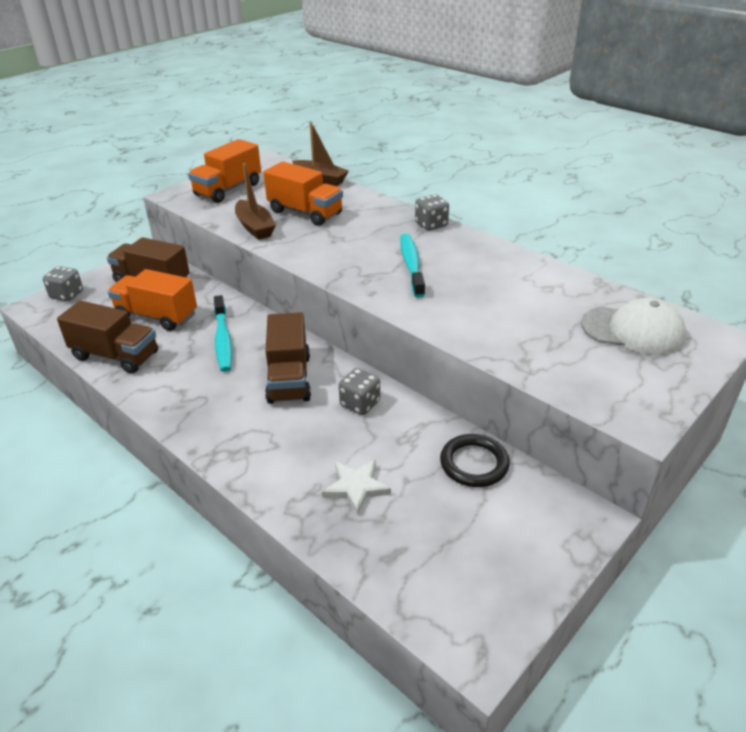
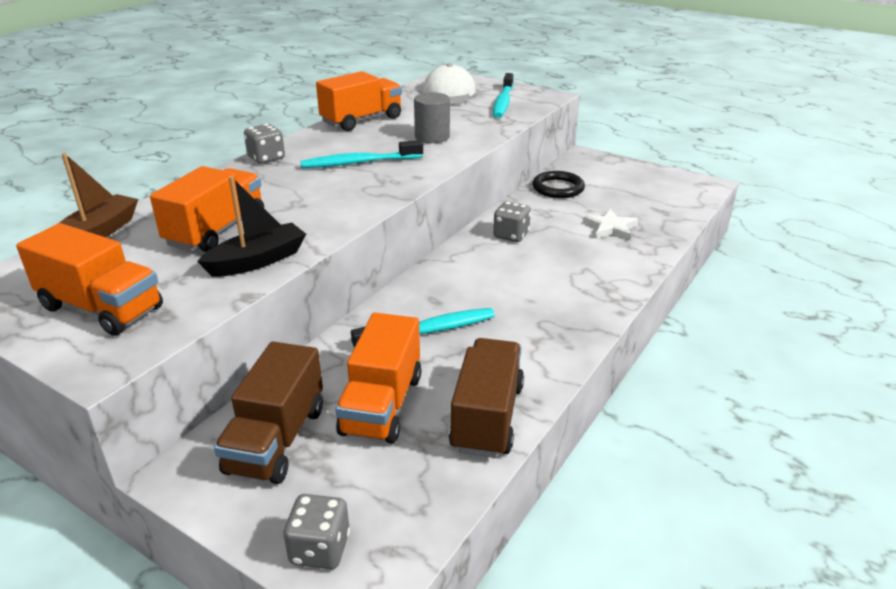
camera: 100 degrees left, 5 degrees down
brown boat [235,163,276,240] -> black boat [197,176,306,277]
brown truck [265,312,311,404] -> none
none -> orange truck [316,71,402,131]
none -> grey cylinder [414,92,450,143]
none -> turquoise toothbrush [493,73,513,118]

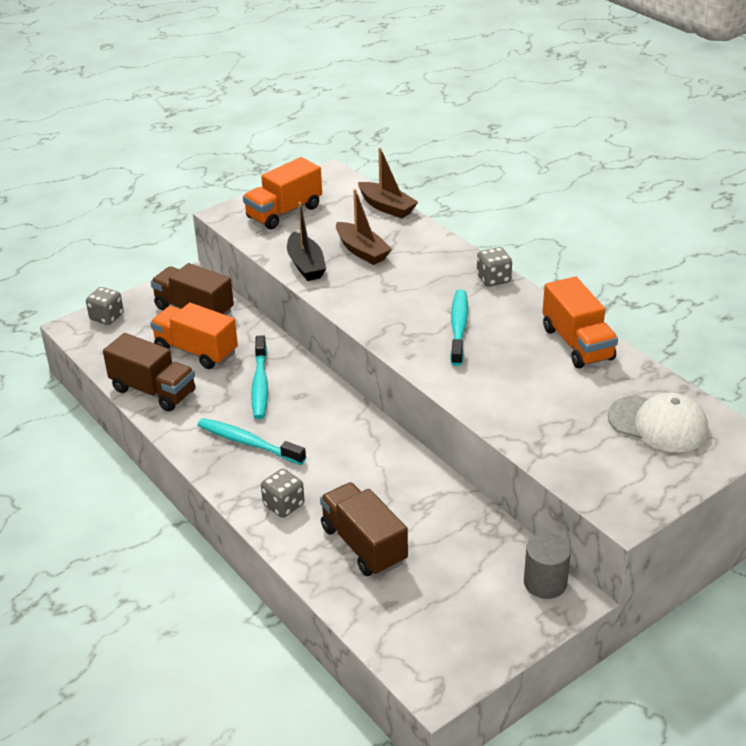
camera: 110 degrees right, 5 degrees up
orange truck [150,166,264,252] -> brown boat [336,189,392,265]
grey cylinder [414,92,450,143] -> grey cylinder moved to [524,533,571,599]
turquoise toothbrush [493,73,513,118] -> turquoise toothbrush moved to [198,418,306,465]
grey dice [493,201,531,242] -> grey dice moved to [261,469,305,518]
black ring [532,171,585,198] -> none
white star [583,209,639,240] -> brown truck [320,482,408,576]

